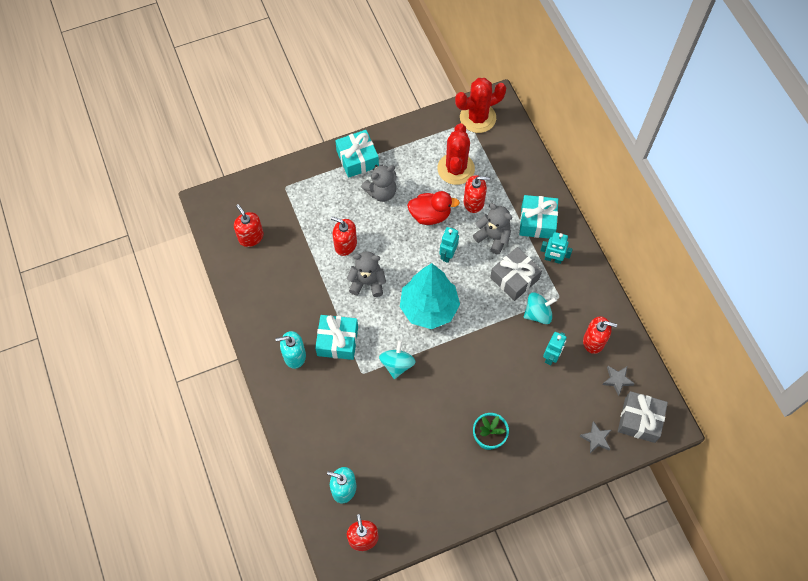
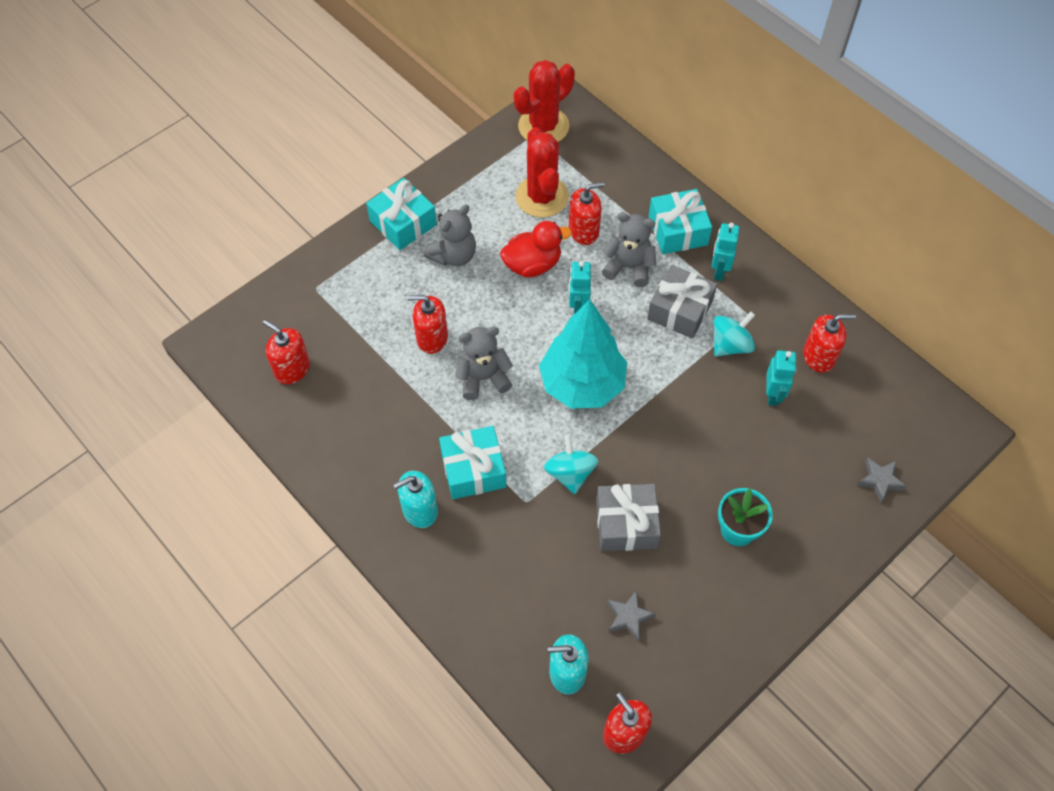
camera: 20 degrees left, 5 degrees down
turquoise robot [540,232,573,264] -> turquoise robot turned 105 degrees clockwise [712,223,739,281]
grey star [602,366,635,396] -> grey star moved to [607,591,656,641]
grey gift [618,391,668,443] -> grey gift moved to [596,484,661,551]

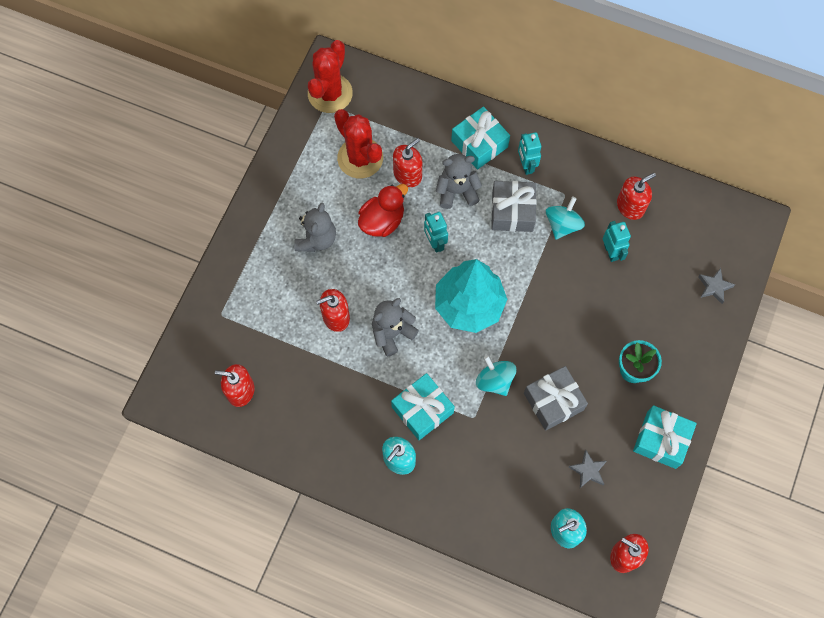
camera: 25 degrees left, 10 degrees up
turquoise gift [366,178,437,250] -> turquoise gift moved to [633,405,697,469]

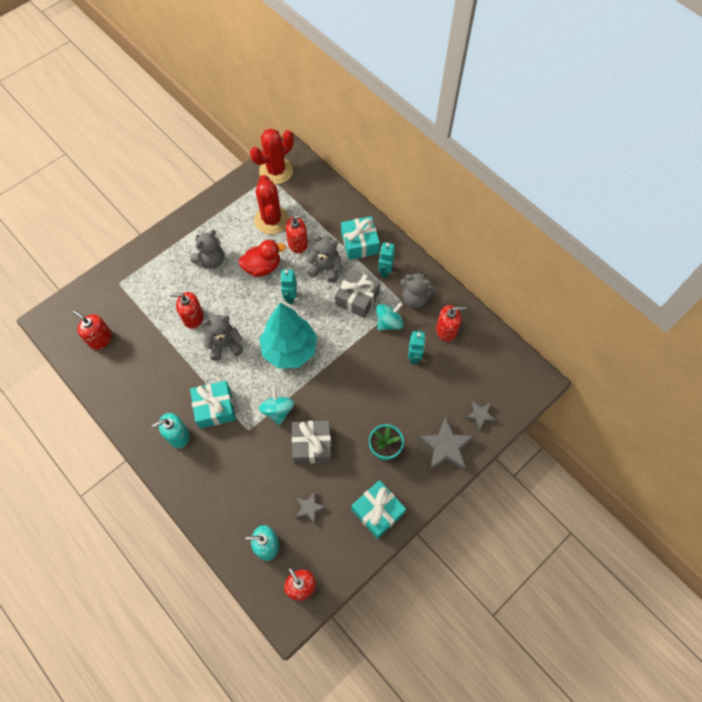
camera: 25 degrees right, 5 degrees down
none -> grey teddy bear [400,272,436,308]
none -> grey star [418,417,474,471]

